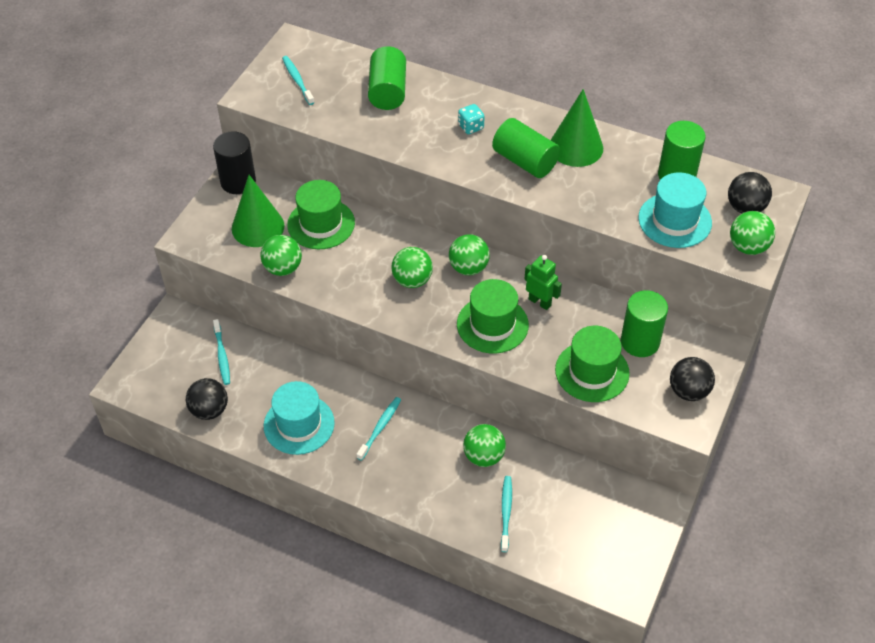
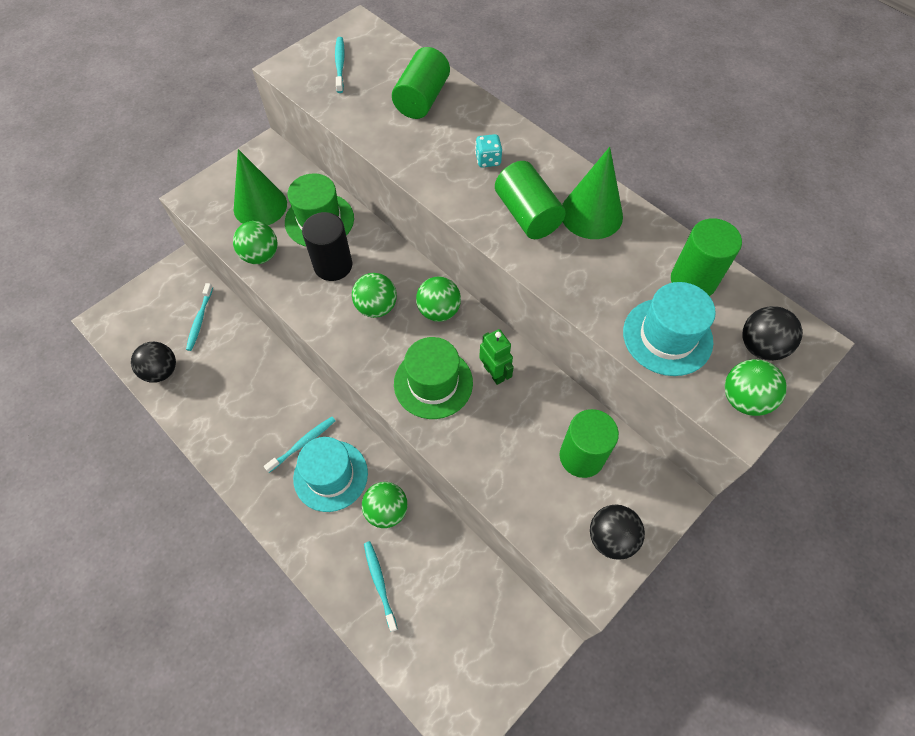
camera: 20 degrees right, 10 degrees up
black cylinder [213,131,256,194] -> black cylinder moved to [302,212,352,281]
turquoise hat [264,381,335,455] -> turquoise hat moved to [293,437,368,512]
turquoise toothbrush [501,476,512,552] -> turquoise toothbrush turned 45 degrees counterclockwise [364,541,398,632]
green hat [555,326,630,402] -> none

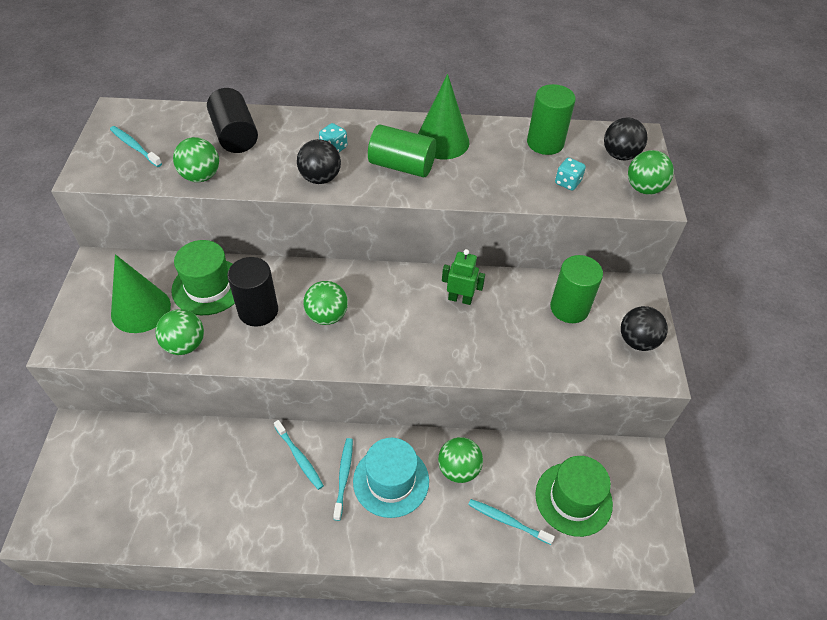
camera: 45 degrees left, 10 degrees down
black ball [131,342,176,383] -> black ball moved to [297,139,341,184]
turquoise toothbrush [186,283,213,351] -> turquoise toothbrush moved to [274,420,324,490]
green cylinder [392,47,450,119] -> black cylinder [207,88,258,153]
green hat [394,337,473,419] -> green hat moved to [535,456,613,537]
green ball [416,277,461,322] -> green ball moved to [173,137,219,182]
turquoise hat [623,282,716,376] -> turquoise dice [555,158,586,191]

